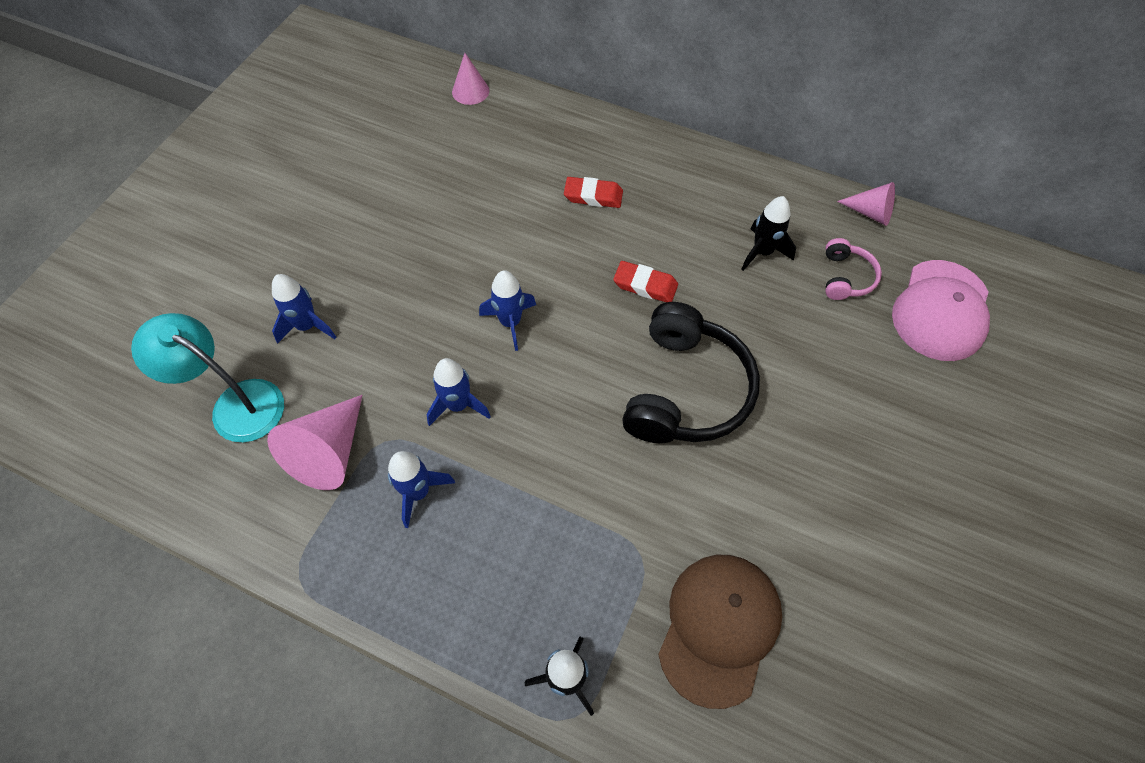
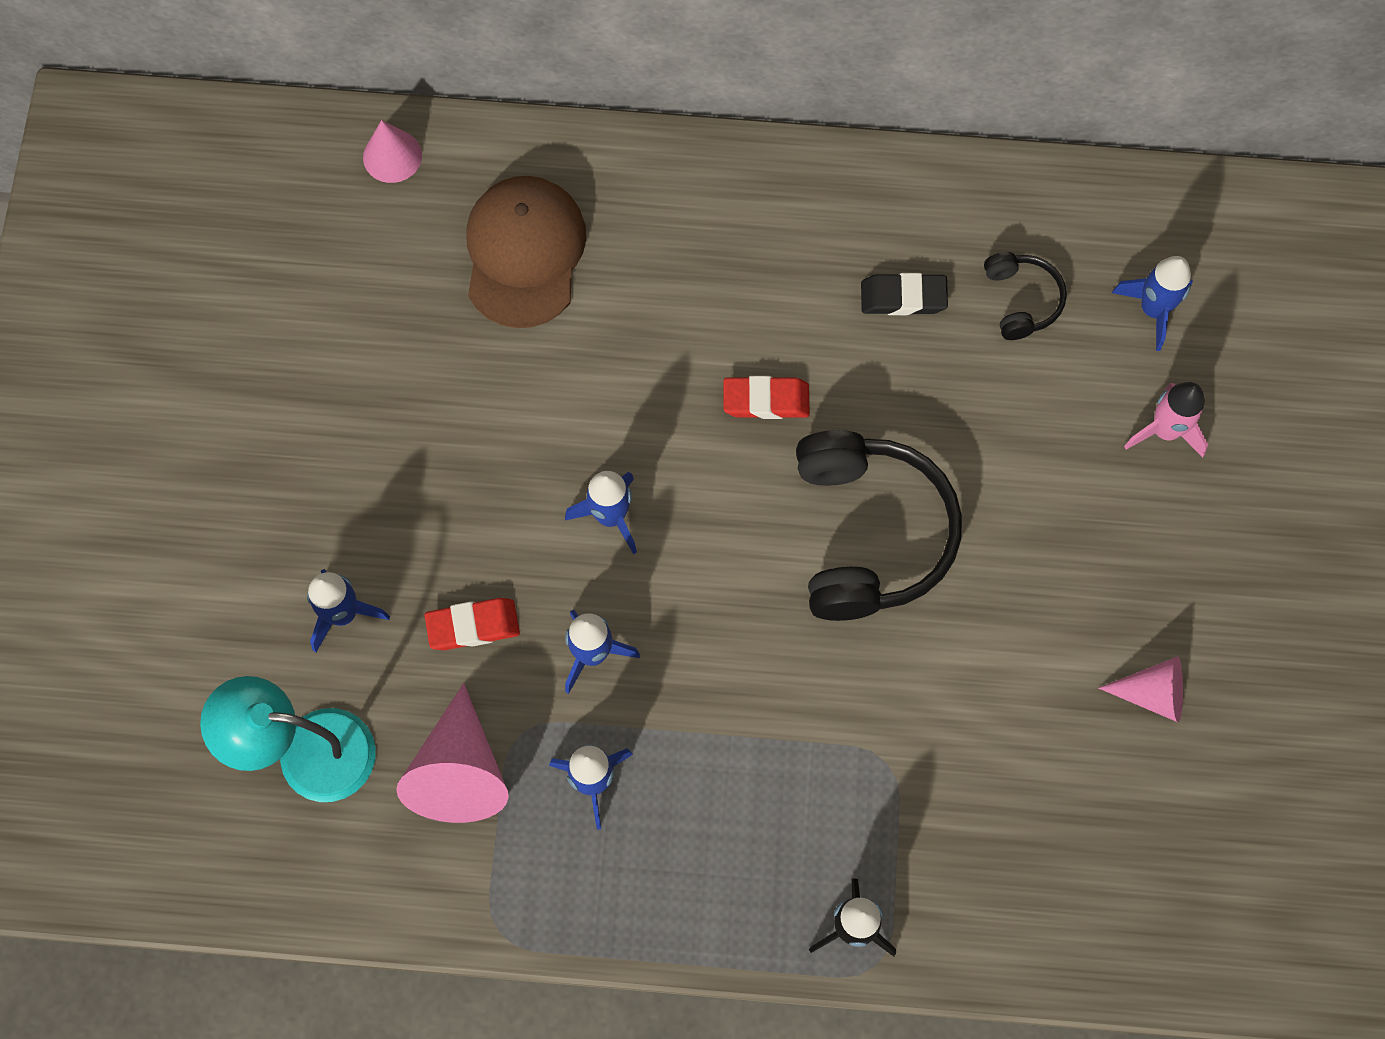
camera: 20 degrees left, 10 degrees up
red eraser [564,177,623,208] -> red eraser moved to [424,598,520,650]
brown cap [658,555,782,709] -> brown cap moved to [466,176,586,328]
black rocket [741,196,796,271] -> black eraser [861,273,948,315]
pink headphones [826,238,882,300] -> black headphones [984,252,1067,340]
pink cone [837,182,895,226] -> pink cone moved to [1099,656,1183,722]
pink cap [892,260,990,361] -> blue rocket [1112,256,1193,351]
none -> pink rocket [1124,382,1208,458]

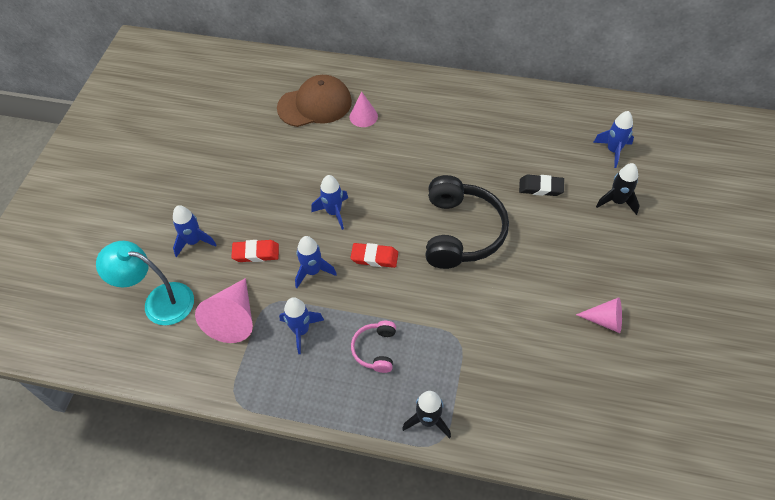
camera: 10 degrees right, 15 degrees down
pink cone [363,120,422,183] -> pink cone moved to [350,92,378,127]
brown cap [466,176,586,328] -> brown cap turned 60 degrees clockwise [277,75,352,127]
red eraser [724,376,810,419] -> red eraser moved to [351,243,398,268]
black eraser [861,273,948,315] -> black eraser moved to [519,175,564,196]
black headphones [984,252,1067,340] -> none
pink rocket [1124,382,1208,458] -> black rocket [596,163,640,215]
none -> pink headphones [351,321,396,373]

